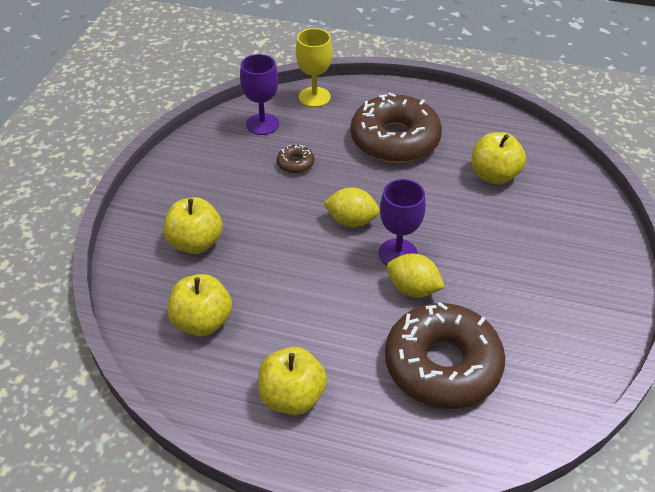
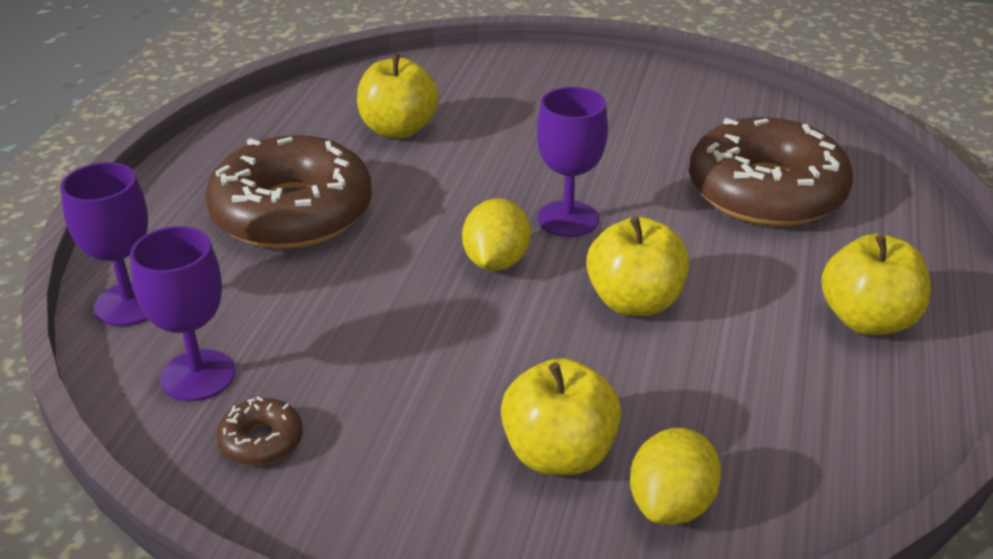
camera: 90 degrees left, 10 degrees down
yellow apple [168,274,232,336] -> yellow apple moved to [586,217,689,316]
brown donut [277,145,314,174] -> brown donut moved to [217,397,303,466]
yellow goblet [296,28,332,107] -> purple goblet [60,162,148,326]
yellow lemon [387,253,445,297] -> yellow lemon moved to [630,428,721,525]

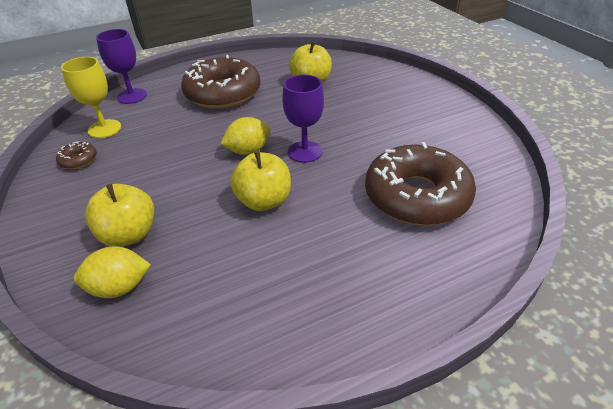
camera: 50 degrees right, 5 degrees up
purple goblet [130,226,235,401] -> yellow goblet [61,57,121,138]
yellow apple [821,233,931,335] -> none

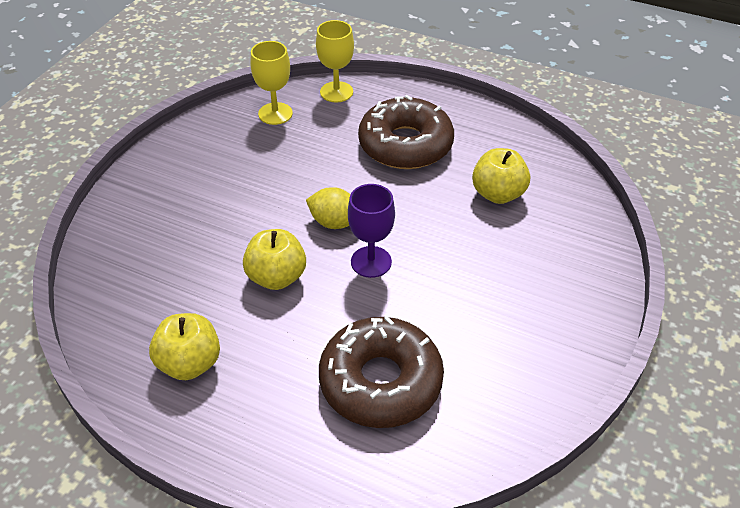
camera: 50 degrees right, 5 degrees up
brown donut [56,141,97,169] -> none
yellow lemon [74,246,151,298] -> none
yellow apple [85,184,154,247] -> yellow apple moved to [149,313,220,380]
purple goblet [96,29,147,104] -> yellow goblet [316,20,354,102]

